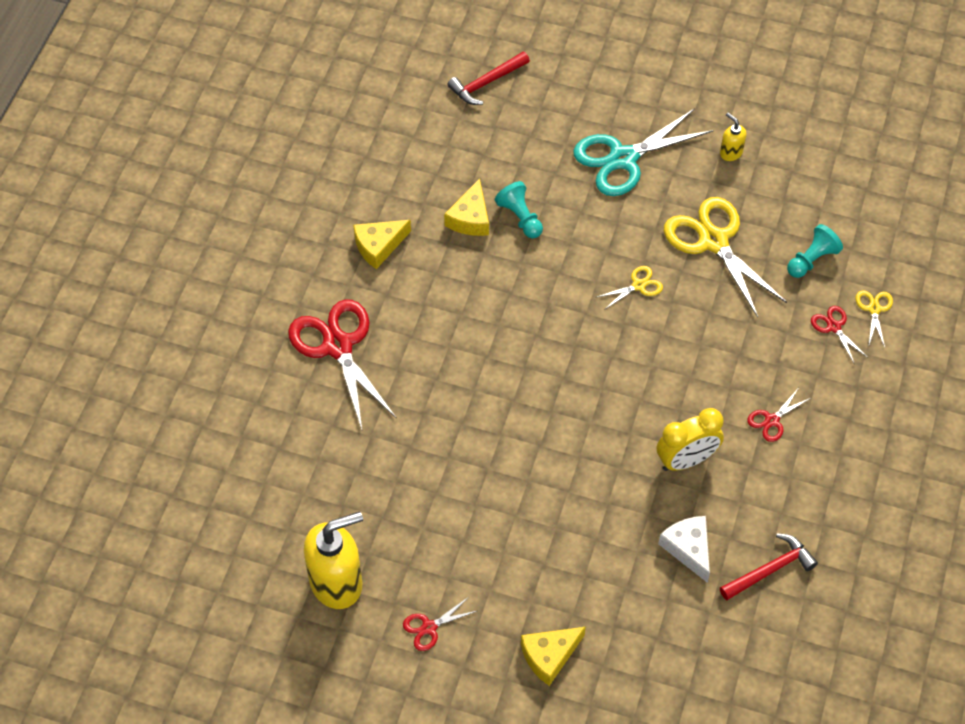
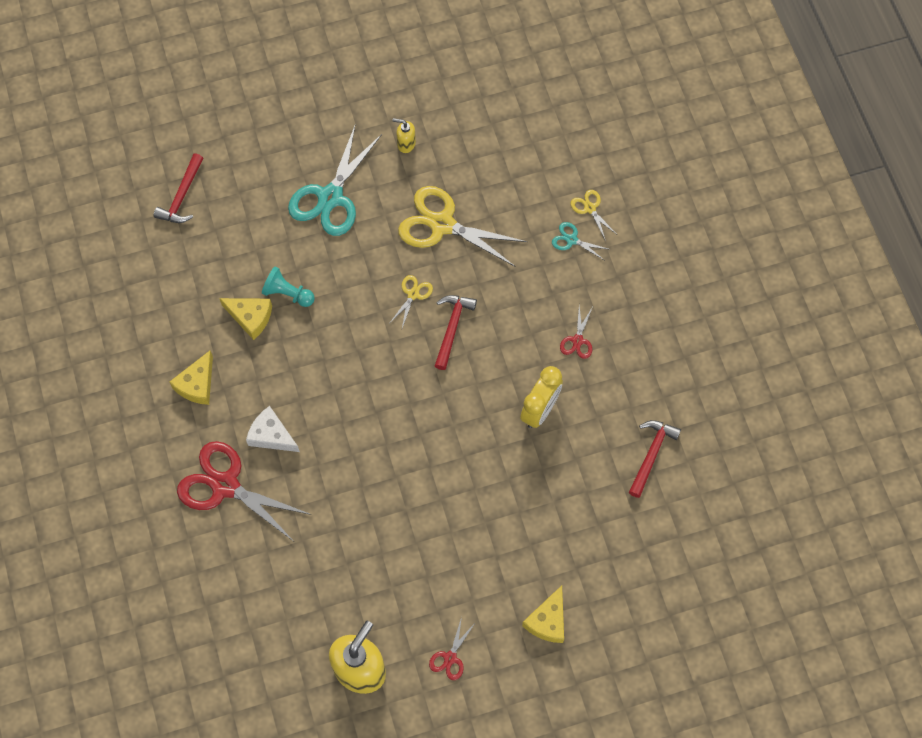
camera: 35 degrees left, 10 degrees up
yellow cheese [444,178,489,236] -> yellow cheese turned 45 degrees counterclockwise [219,298,272,340]
white cheese [658,516,710,583] -> white cheese moved to [246,406,300,452]
turquoise pawn [787,224,843,278] -> none
red scissors [811,306,868,363] -> turquoise scissors [552,222,611,260]
none -> red hammer [435,295,477,370]

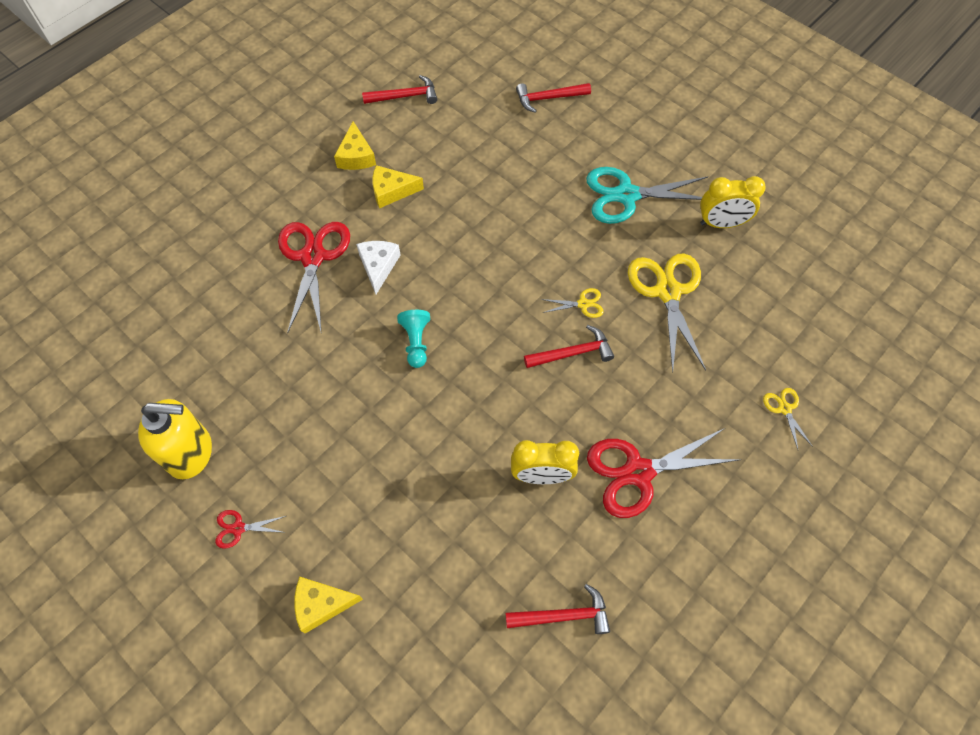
camera: 60 degrees right, 5 degrees down
yellow cheese [219,298,272,340] -> yellow cheese moved to [334,121,376,170]
turquoise pawn [262,267,315,307] -> turquoise pawn moved to [397,310,430,368]
yellow soap dispenser [393,118,416,153] -> yellow clock [700,176,766,228]
turquoise scissors [552,222,611,260] -> none
red scissors [560,306,593,359] -> red scissors [587,428,741,518], size x2.19
yellow scissors [570,190,616,241] -> yellow scissors turned 45 degrees counterclockwise [763,388,813,449]
none -> red hammer [362,75,437,104]

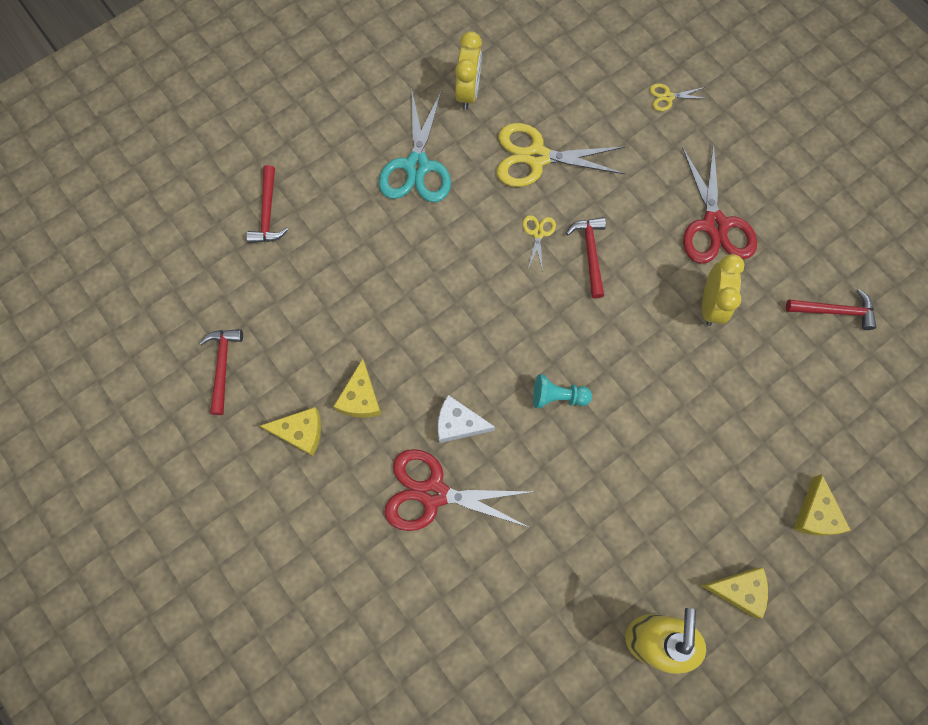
camera: 80 degrees left, 10 degrees up
red scissors [215,510,286,549] -> yellow cheese [700,567,768,619]
red hammer [506,584,610,634] -> red hammer turned 90 degrees clockwise [786,289,876,330]

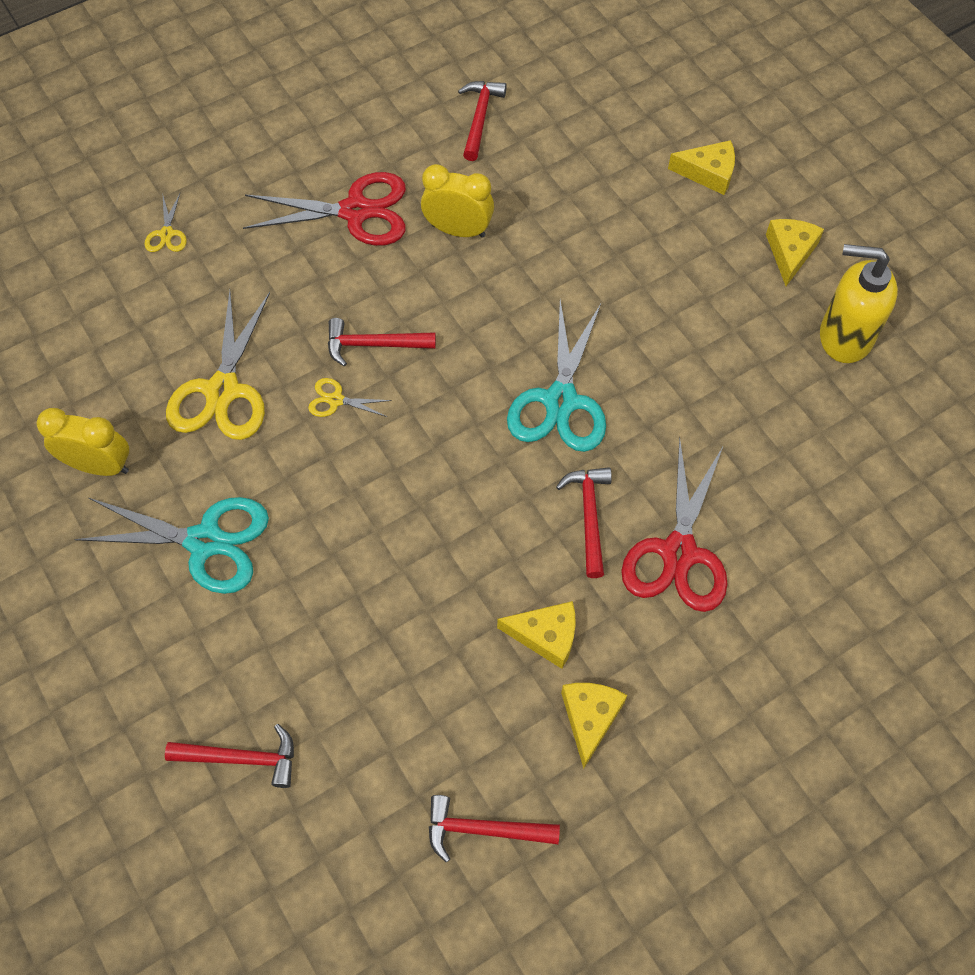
camera: 85 degrees left, 10 degrees down
white cheese [438,395,495,443] -> red hammer [556,467,612,578]
turquoise pawn [533,374,592,408] -> turquoise scissors [507,300,606,452]

